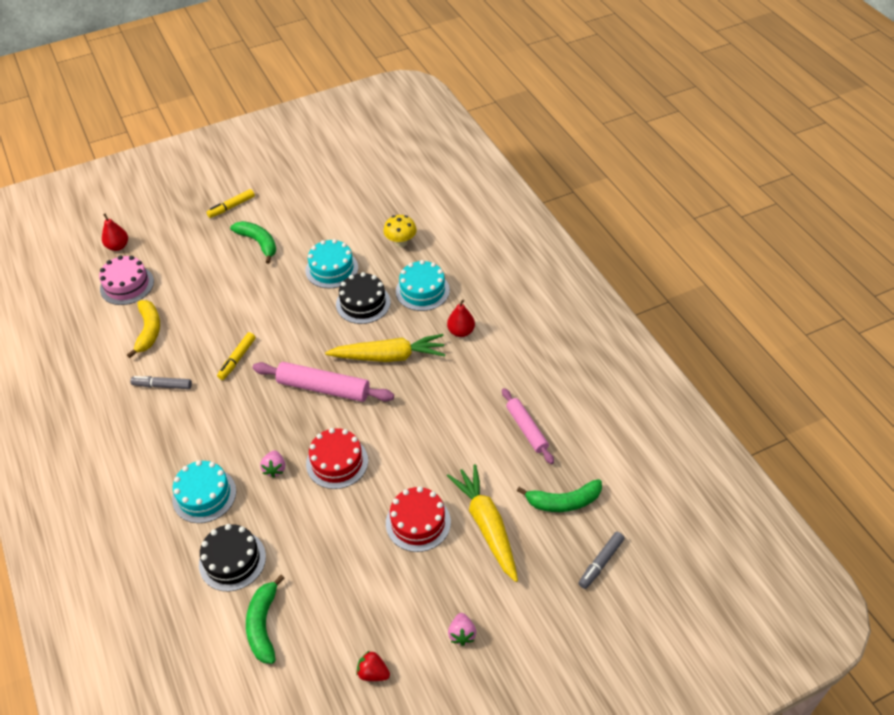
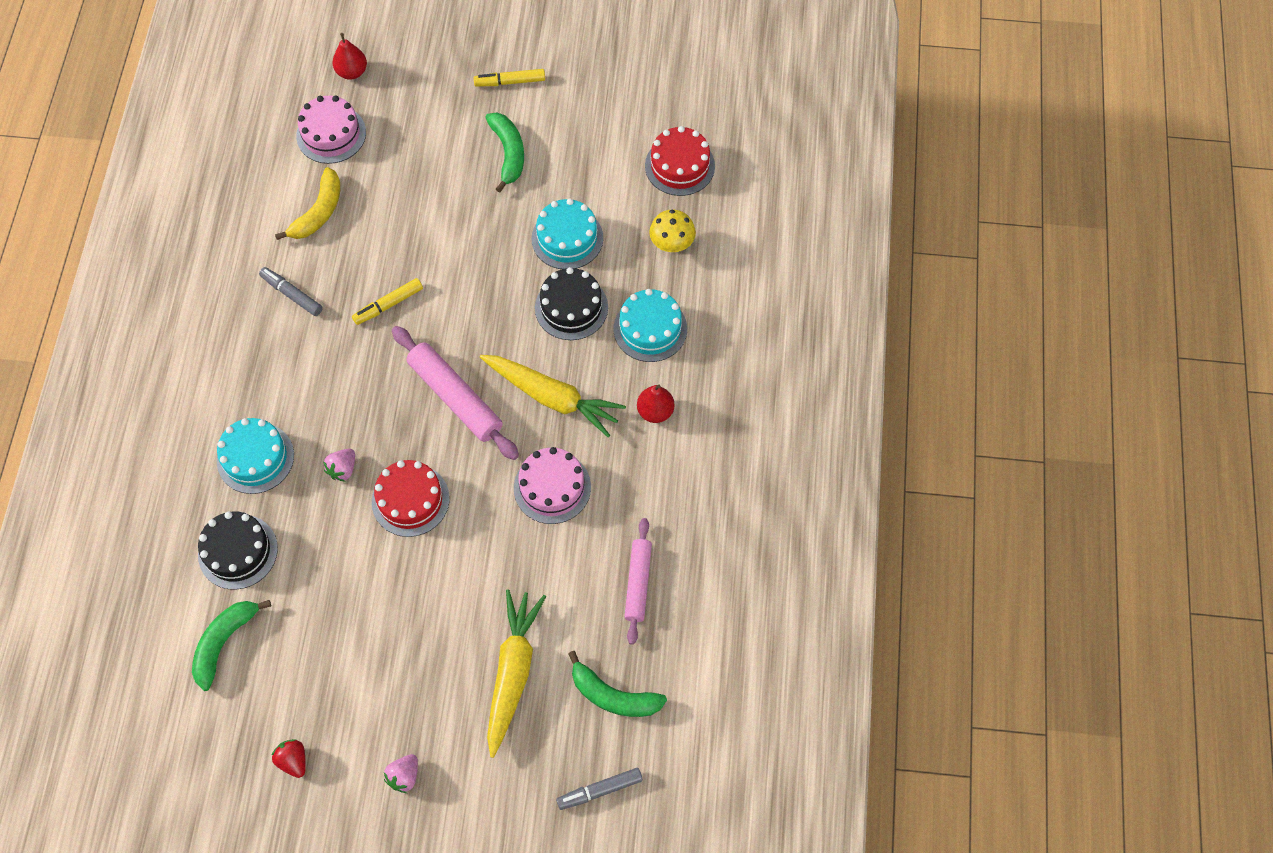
camera: 30 degrees right, 15 degrees up
red cake [386,487,451,552] -> red cake moved to [645,126,715,196]
none -> pink cake [514,447,591,524]

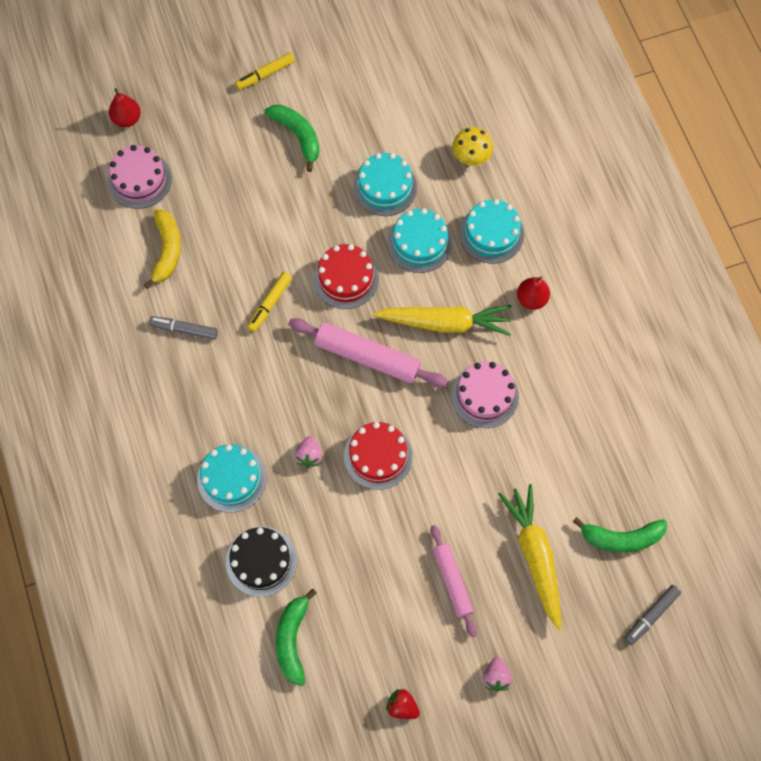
camera: 25 degrees left, 5 degrees up
black cake [535,267,608,340] -> turquoise cake [387,208,452,273]
pink rolling pin [624,518,652,645] -> pink rolling pin moved to [431,525,476,637]
red cake [645,126,715,196] -> red cake moved to [313,244,379,309]

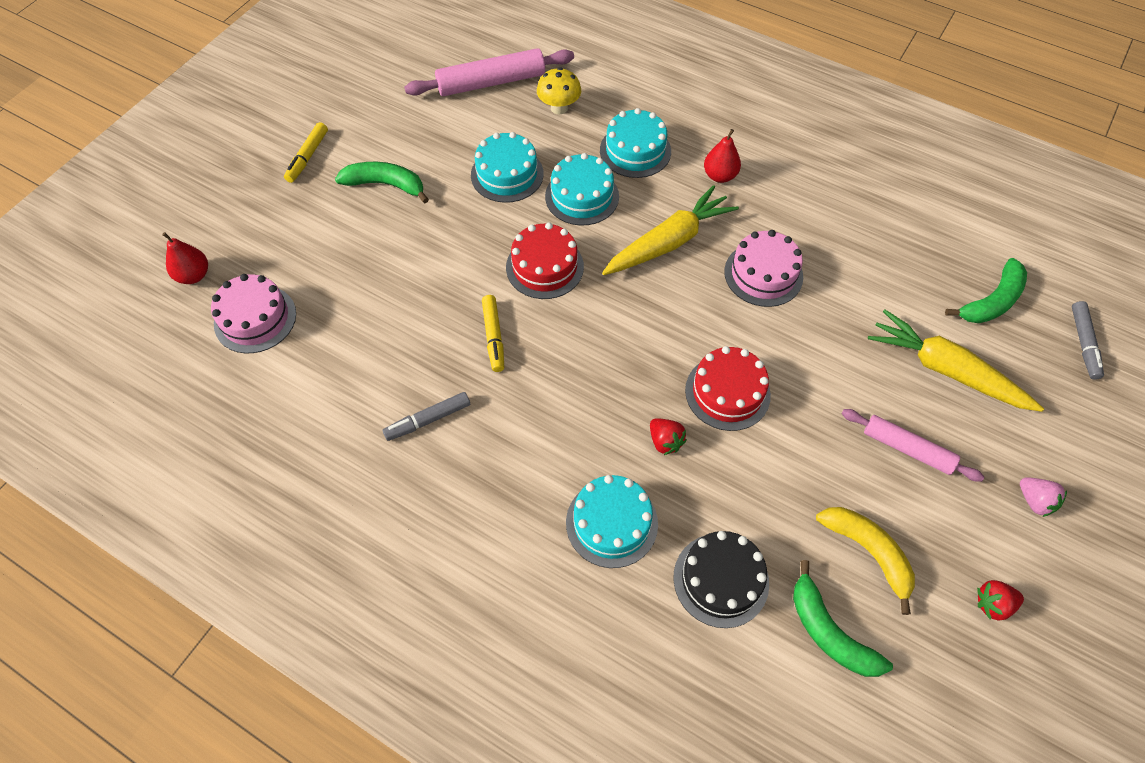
camera: 40 degrees left, 10 degrees down
yellow banana [143,209,181,289] -> yellow banana moved to [816,507,915,615]
pink rolling pin [288,318,448,388] -> pink rolling pin moved to [404,48,574,96]
pink strawberry [294,436,322,468] -> red strawberry [650,418,687,455]

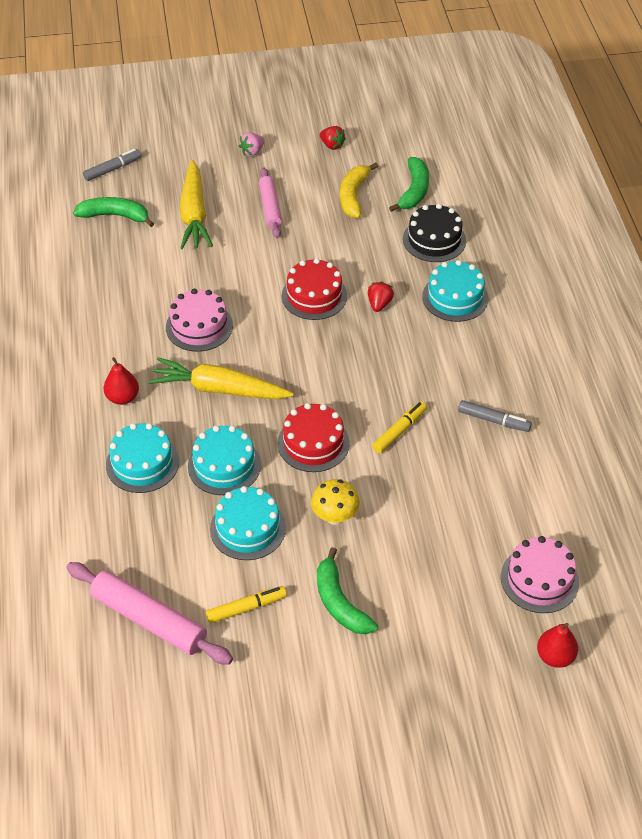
camera: 130 degrees left, 10 degrees down
yellow marker [284,122,328,183] -> yellow marker moved to [206,586,287,623]
yellow mushroom [537,67,581,114] -> yellow mushroom moved to [311,479,360,525]
pink strawberry [1020,477,1067,517] -> pink strawberry turned 150 degrees counterclockwise [239,132,264,156]

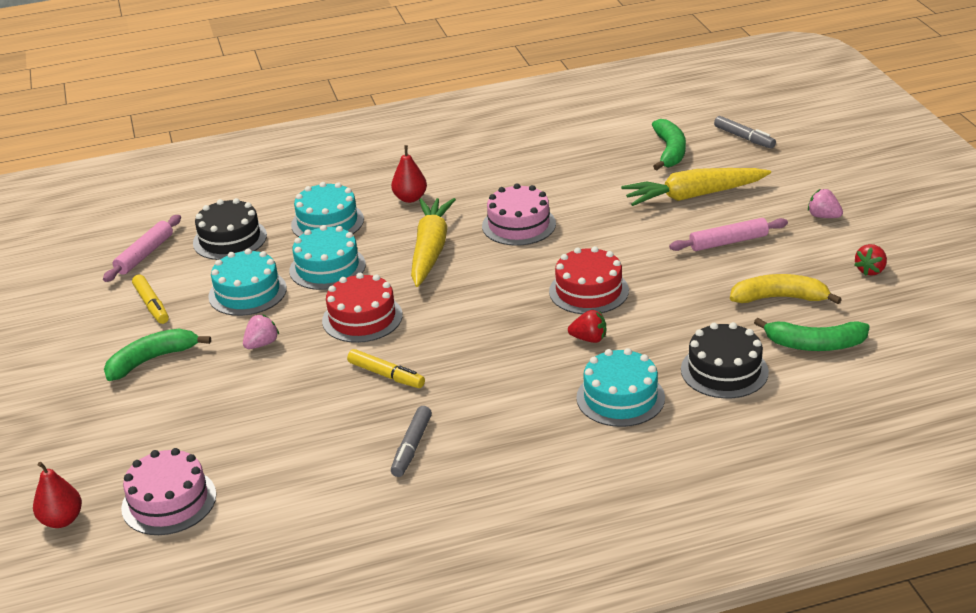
camera: 85 degrees right, 15 degrees down
pink rolling pin [66,562,233,665] -> pink rolling pin [103,215,181,282], size x0.65
yellow mushroom [311,479,360,525] -> pink strawberry [243,314,279,349]
none -> black cake [193,198,267,260]

